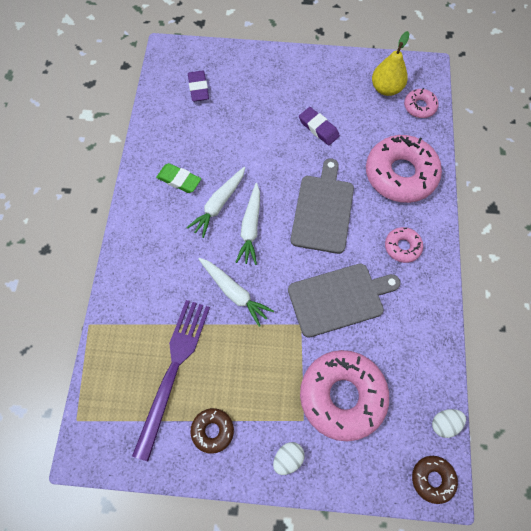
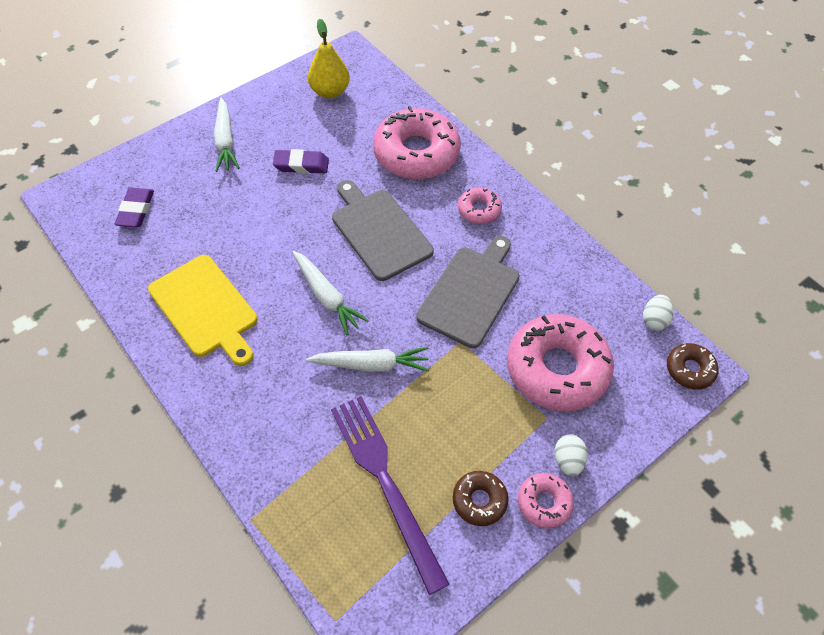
camera: 45 degrees left, 10 degrees down
green eraser [156,163,201,193] -> yellow cutting board [148,255,257,366]
white carrot [186,167,245,238] -> white carrot moved to [214,97,240,172]
purple eraser [188,70,209,101] -> purple eraser turned 60 degrees clockwise [115,187,154,227]
pink donut [404,88,439,118] -> pink donut moved to [518,473,574,529]

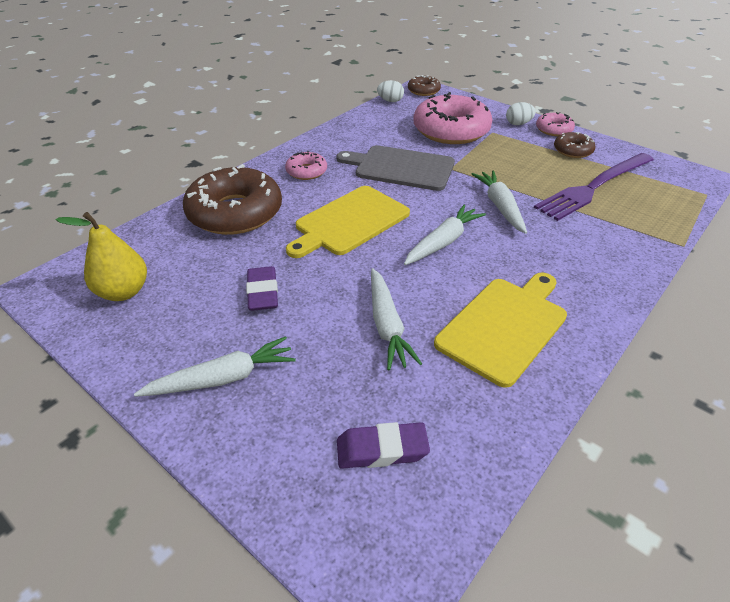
camera: 100 degrees left, 15 degrees down
grey cutting board [332,180,434,281] -> yellow cutting board [286,186,410,258]
pink donut [373,106,461,179] -> brown donut [183,164,282,235]
none -> white carrot [371,268,422,371]

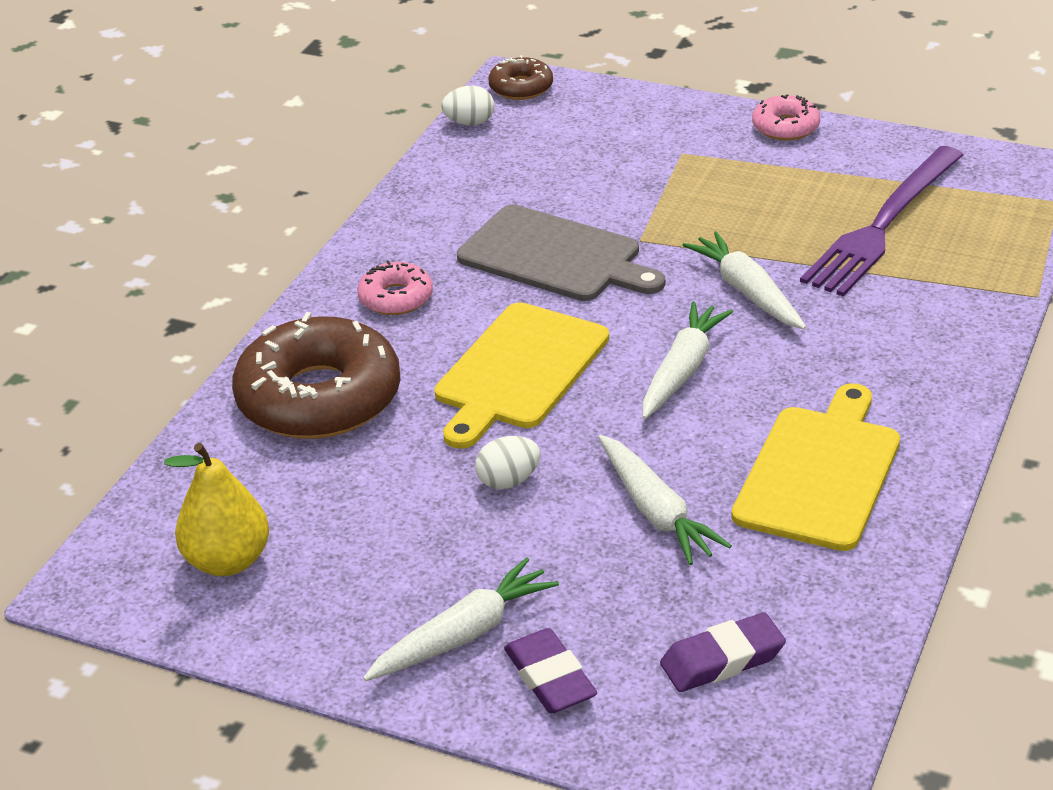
camera: 15 degrees left, 5 degrees down
purple eraser [246,266,278,311] -> purple eraser moved to [504,628,597,713]
grey cutting board [336,145,455,191] -> grey cutting board turned 150 degrees counterclockwise [457,205,665,301]
pink donut [413,92,493,144] -> none
white egg [506,102,536,125] -> white egg moved to [475,436,540,489]
brown donut [554,132,596,158] -> none

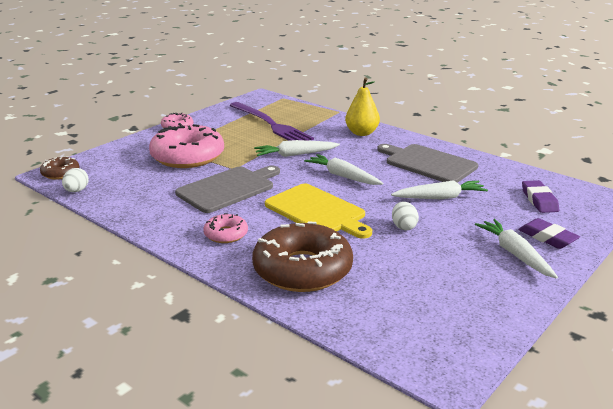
camera: 75 degrees left, 10 degrees down
yellow pear [164,443,269,576] -> yellow pear moved to [345,78,380,136]
purple eraser [504,628,597,713] -> purple eraser turned 60 degrees clockwise [518,218,580,249]
yellow cutting board [731,383,900,551] -> grey cutting board [377,144,478,183]
none -> pink donut [149,123,224,168]

